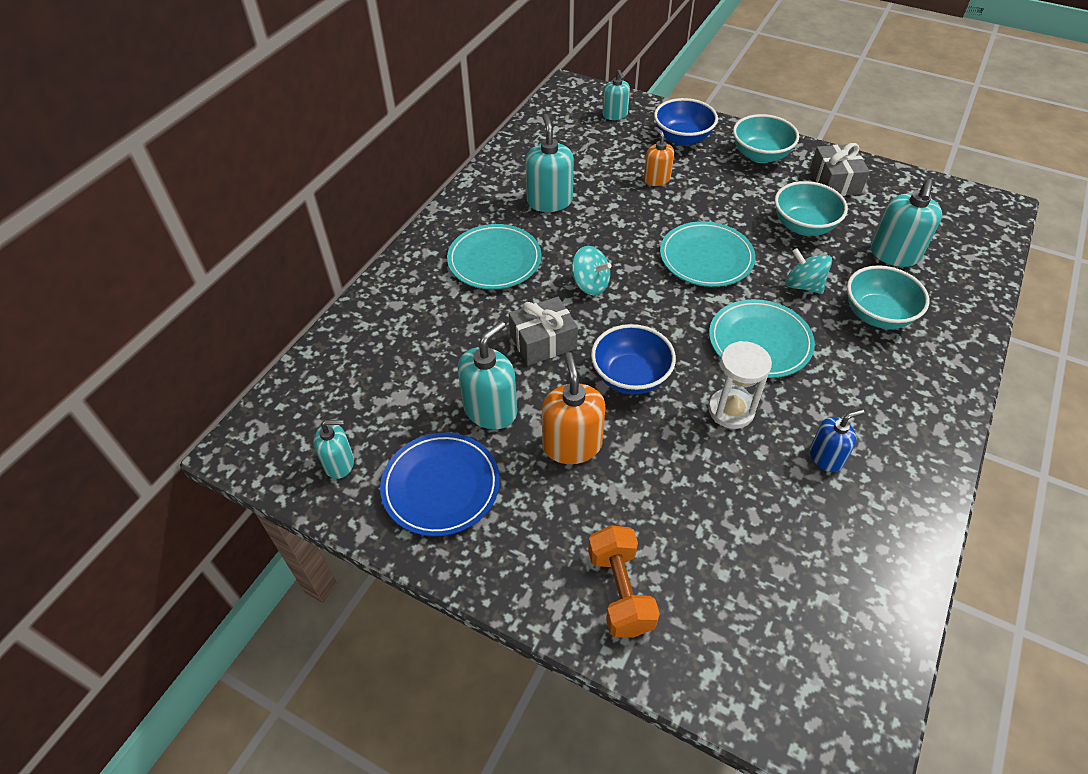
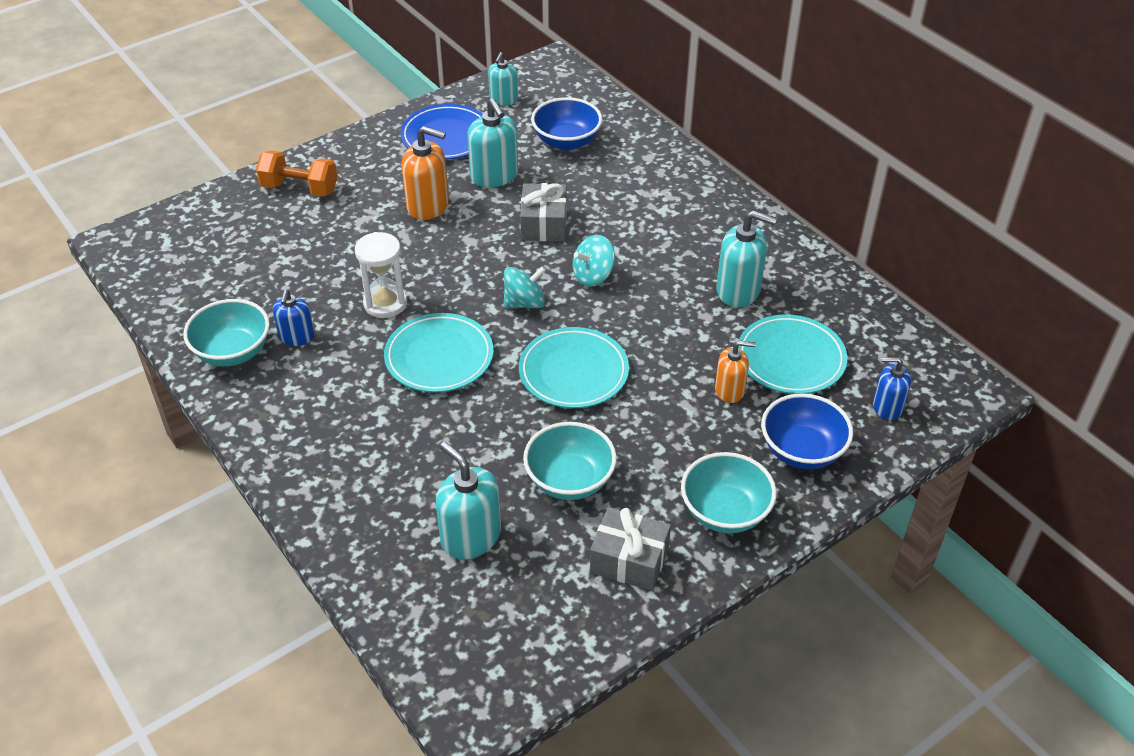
camera: 115 degrees right, 5 degrees down
turquoise plate [447,224,541,290] -> turquoise plate moved to [738,314,848,394]
blue bowl [591,324,676,394] -> blue bowl moved to [531,97,602,150]
turquoise soap dispenser [602,70,630,120] -> blue soap dispenser [873,357,911,420]
turquoise spinning top [785,248,832,294] -> turquoise spinning top moved to [503,266,546,308]
turquoise bowl [847,265,929,329] -> turquoise bowl moved to [183,299,270,366]

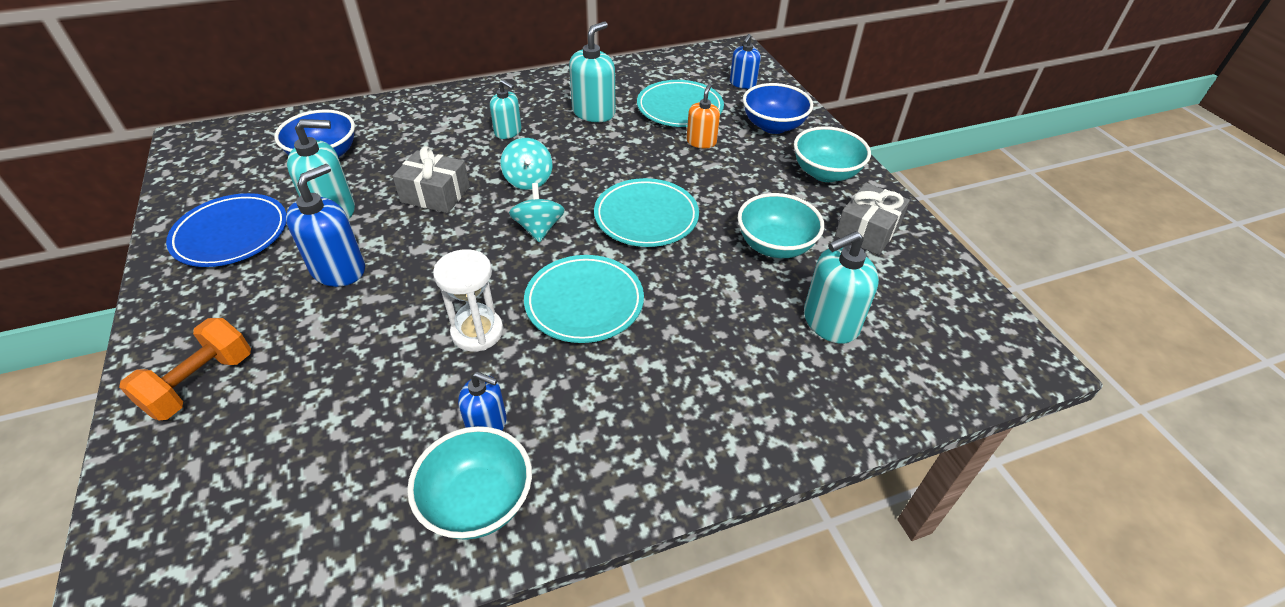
camera: 75 degrees left, 0 degrees up
orange soap dispenser [402,126,449,220] -> blue soap dispenser [286,164,365,287]
turquoise soap dispenser [488,52,518,105] -> turquoise soap dispenser moved to [490,80,521,139]

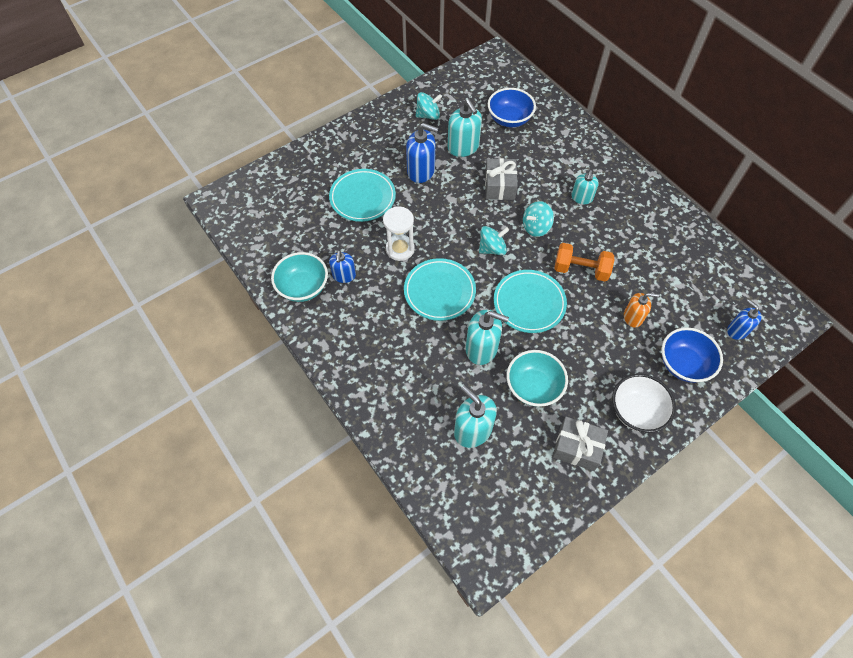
camera: 75 degrees right, 15 degrees up
orange dumbbell [119,318,251,420] -> orange dumbbell moved to [554,243,615,282]
blue plate [166,193,287,267] -> turquoise spinning top [416,92,442,120]
turquoise soap dispenser [569,21,616,122] -> turquoise soap dispenser moved to [466,310,509,365]
turquoise plate [637,80,724,127] -> turquoise plate moved to [329,169,396,222]
blue soap dispenser [730,34,761,89] -> blue soap dispenser turned 45 degrees clockwise [727,299,762,340]
turquoise bowl [794,126,871,182] -> white bowl [612,374,676,433]

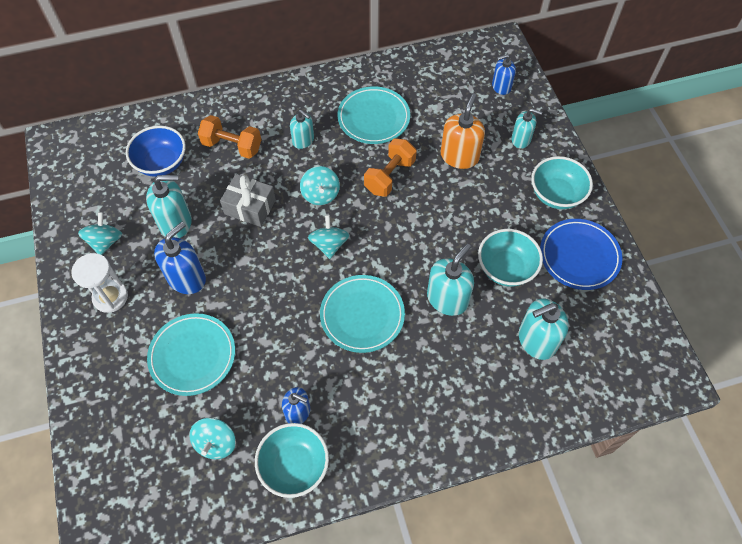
camera: 70 degrees left, 0 degrees up
white hourglass [383,206,415,261] -> white hourglass moved to [71,253,128,313]
turquoise plate [494,270,567,333] -> turquoise plate moved to [337,86,410,144]
grey gift [552,417,608,471] -> blue plate [540,219,622,290]
white bowl [612,374,676,433] -> turquoise bowl [531,156,593,209]
orange soap dispenser [624,293,659,328] -> orange soap dispenser [441,93,485,169], size x1.58
blue bowl [662,327,723,383] -> turquoise soap dispenser [511,108,542,148]
none -> turquoise spinning top [189,418,236,459]
none -> orange dumbbell [198,115,261,159]

